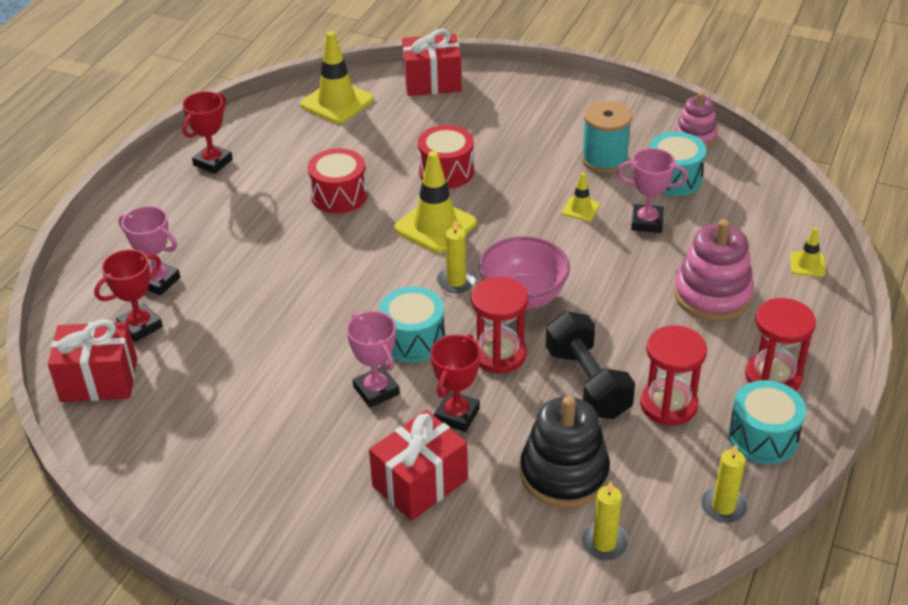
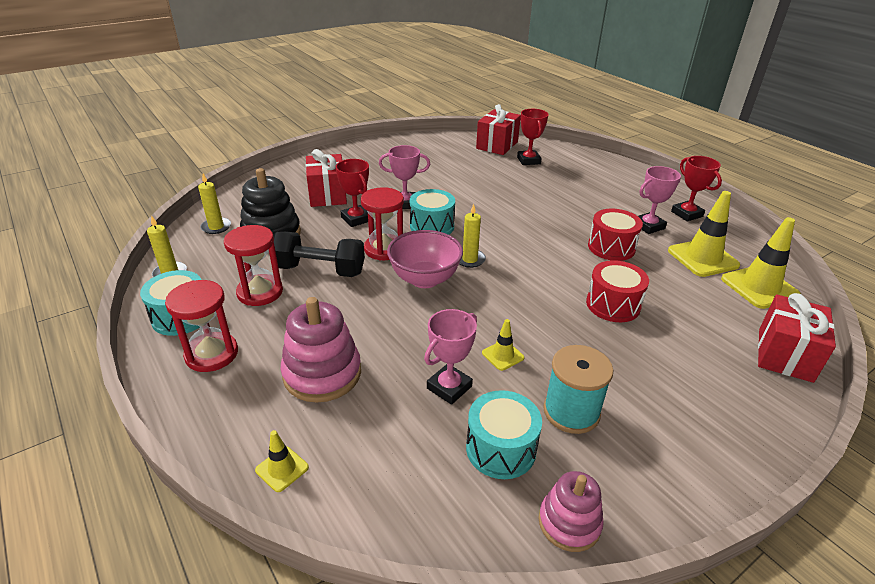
camera: 120 degrees right, 5 degrees down
pink trophy [118,206,180,296] -> pink trophy moved to [638,166,681,234]
yellow traffic cone [394,151,477,253] -> yellow traffic cone moved to [668,191,740,277]

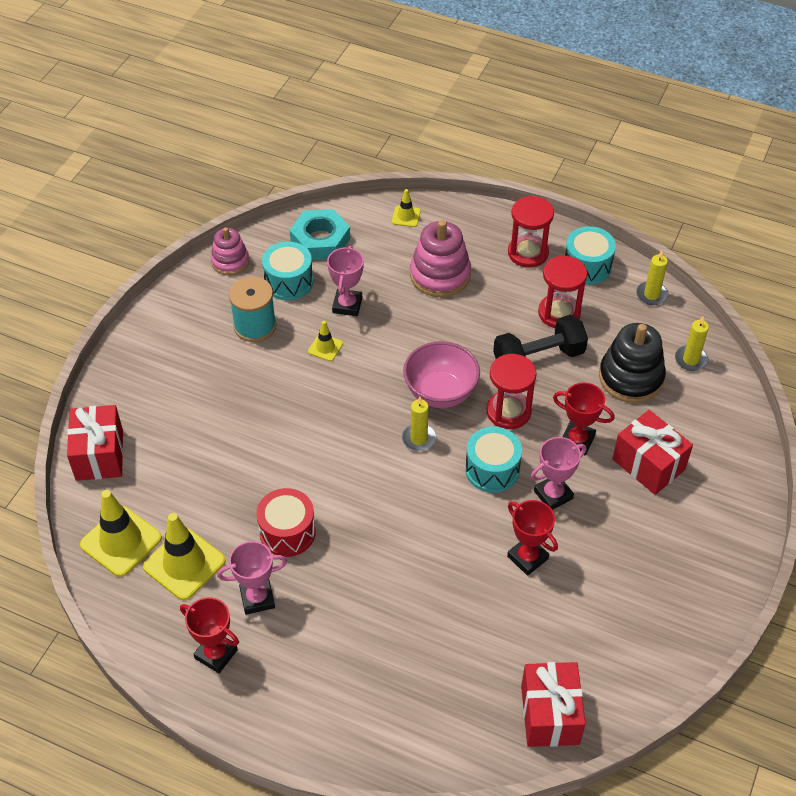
camera: 150 degrees right, 15 degrees up
red trophy [517,109,548,165] -> red trophy moved to [507,500,558,576]
red drum [586,260,649,322] -> none
pink trophy [638,166,681,234] -> pink trophy turned 45 degrees clockwise [217,541,287,615]
none -> turquoise nut [290,209,350,260]

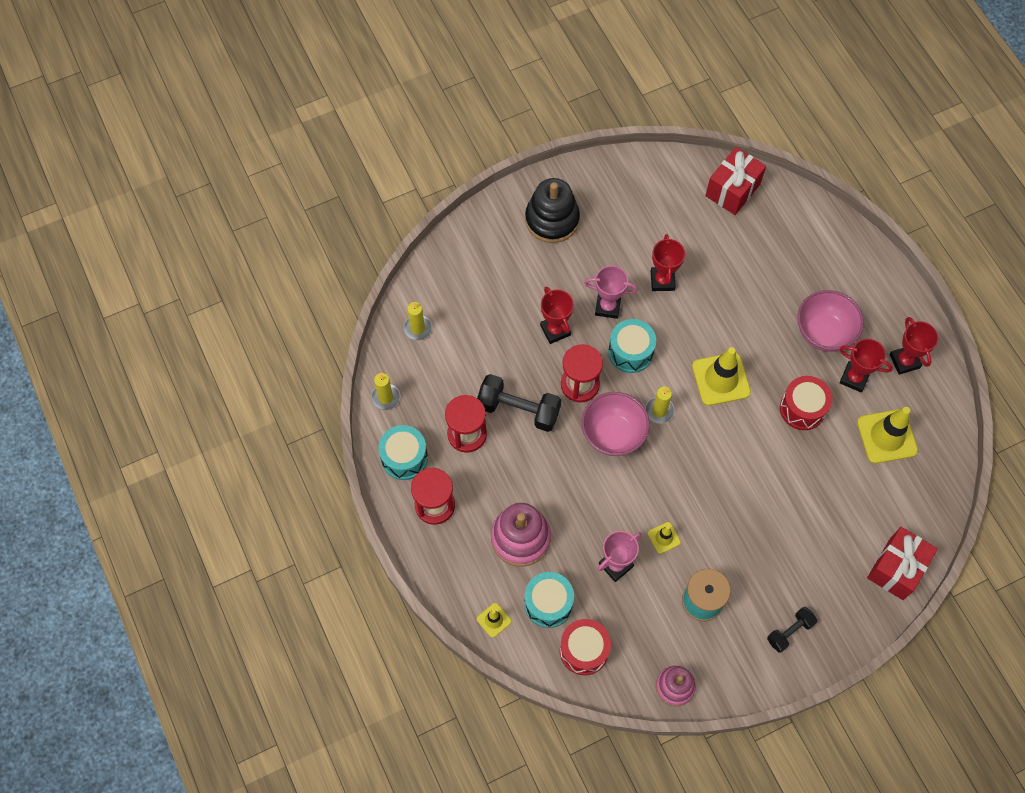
camera: 140 degrees left, 15 degrees up
yellow traffic cone [80,490,162,577] -> yellow traffic cone moved to [692,347,751,406]
pink trophy [217,541,287,615] -> red trophy [839,339,893,392]
turquoise drum [262,242,313,300] -> turquoise drum moved to [524,572,574,628]
turquoise nut [290,209,350,260] -> red drum [560,619,611,675]
black stacking toy [599,323,666,403] -> black stacking toy moved to [525,178,580,243]
red gift [613,410,693,495] -> none
none -> black dumbbell [767,607,817,653]
none -> pink bowl [797,290,864,352]

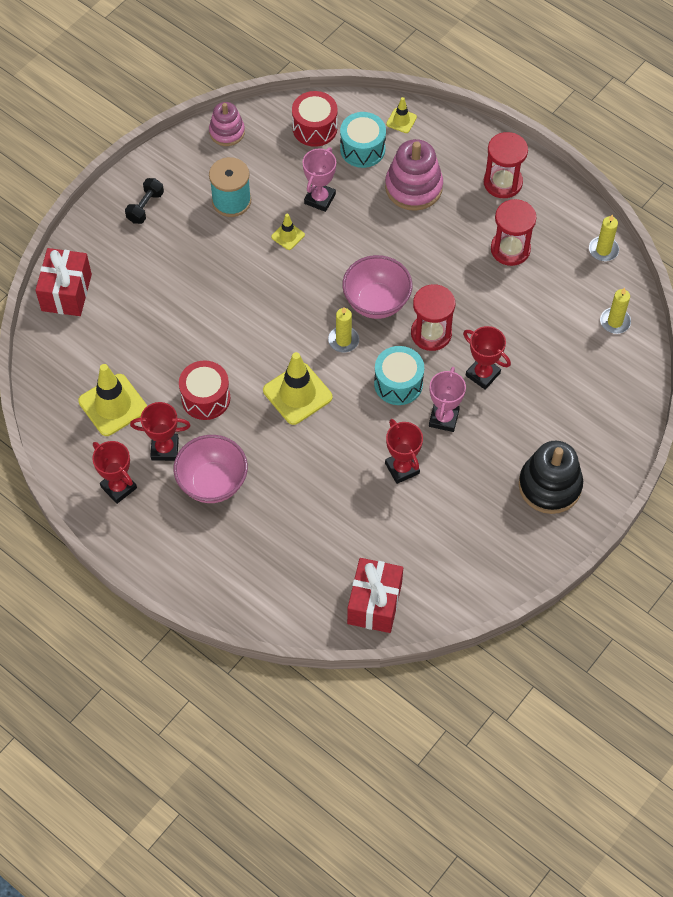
camera: 155 degrees right, 5 degrees down
turquoise drum [378,425,428,480] -> none
black dumbbell [477,374,561,432] -> none
pink trophy [584,266,638,319] -> pink trophy turned 60 degrees counterclockwise [429,367,466,432]

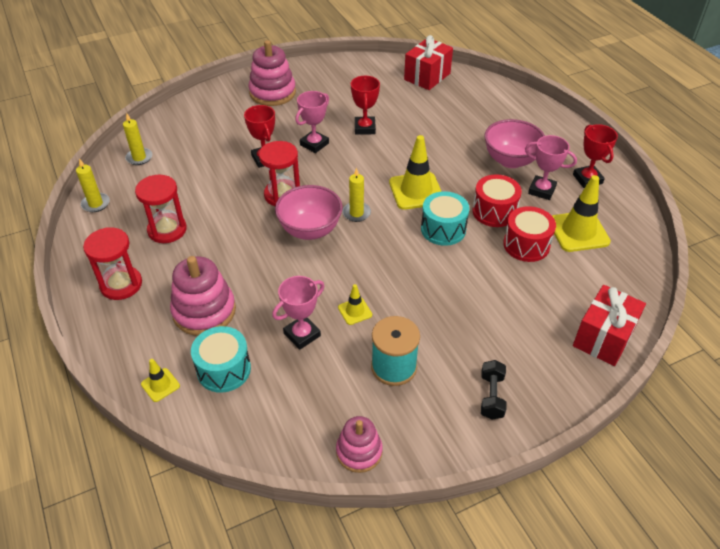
camera: 155 degrees left, 15 degrees down
black dumbbell [125,178,164,224] -> black dumbbell turned 45 degrees counterclockwise [481,360,506,420]
red trophy [130,402,191,461] -> pink trophy [525,135,577,200]
red drum [292,91,338,147] -> red drum moved to [503,206,556,262]
turquoise drum [374,346,424,405] -> turquoise drum moved to [421,191,469,246]
black stacking toy [519,441,583,514] -> pink stacking toy [249,40,296,106]

